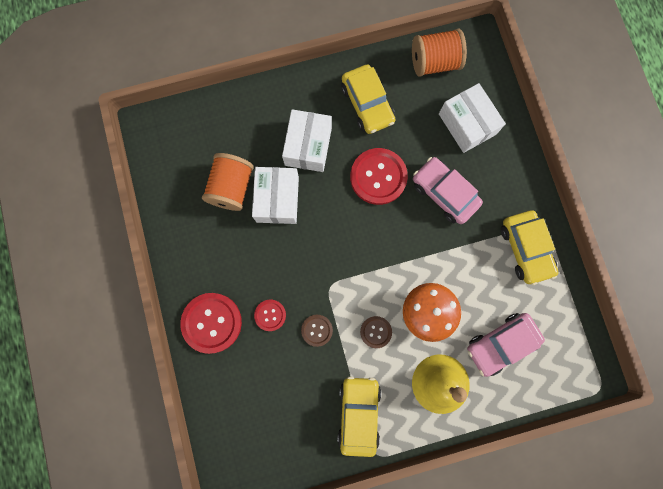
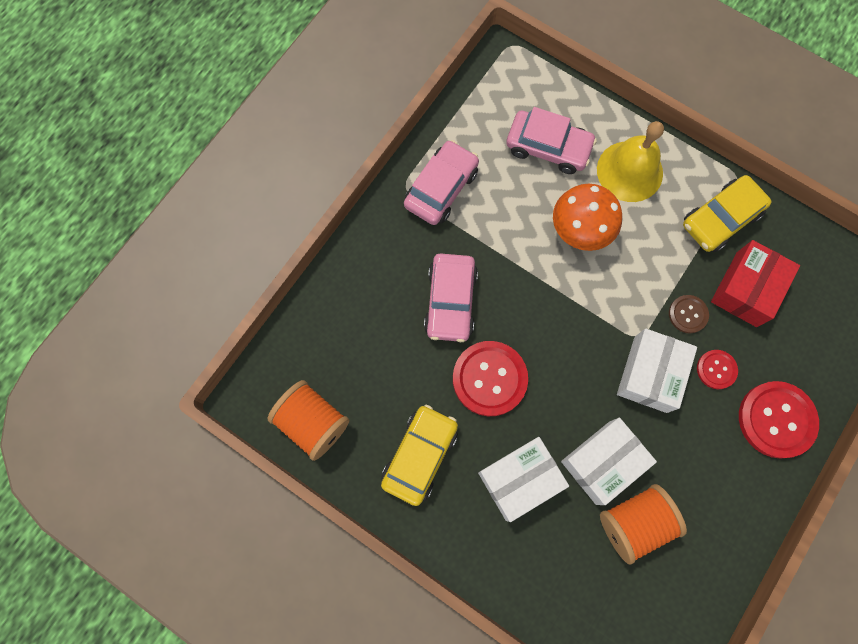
camera: 130 degrees left, 5 degrees down
brown button [360,316,392,348] -> none
white box [439,83,506,153] -> white box moved to [617,328,697,413]
yellow car [501,210,558,285] -> pink car [404,140,479,225]
none -> red box [711,240,800,327]

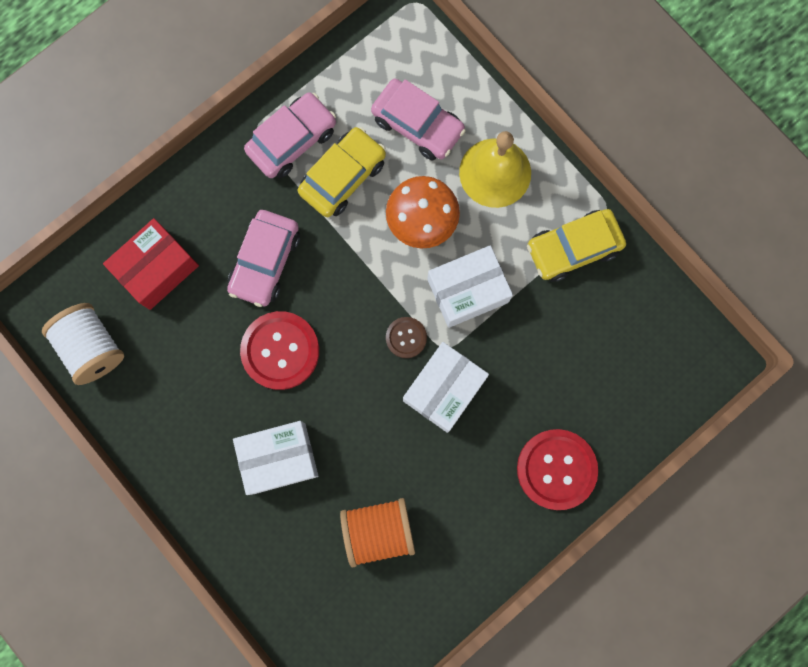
camera: 15 degrees right, 5 degrees up
orange spool [267,380,350,461] -> white spool [42,303,124,385]
yellow car [381,405,458,506] -> yellow car moved to [298,127,386,217]
white box [561,417,657,505] -> white box moved to [427,245,513,328]
brown button [669,295,709,334] -> brown button moved to [386,317,427,358]
red button [697,350,738,389] -> none
red box [711,240,800,327] -> red box moved to [103,218,199,310]

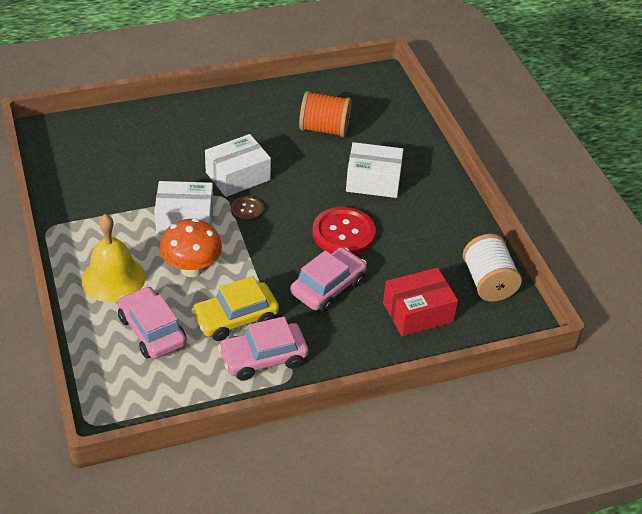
camera: 160 degrees left, 35 degrees down
red button [517,429,598,510] -> none
yellow car [527,209,626,282] -> none

